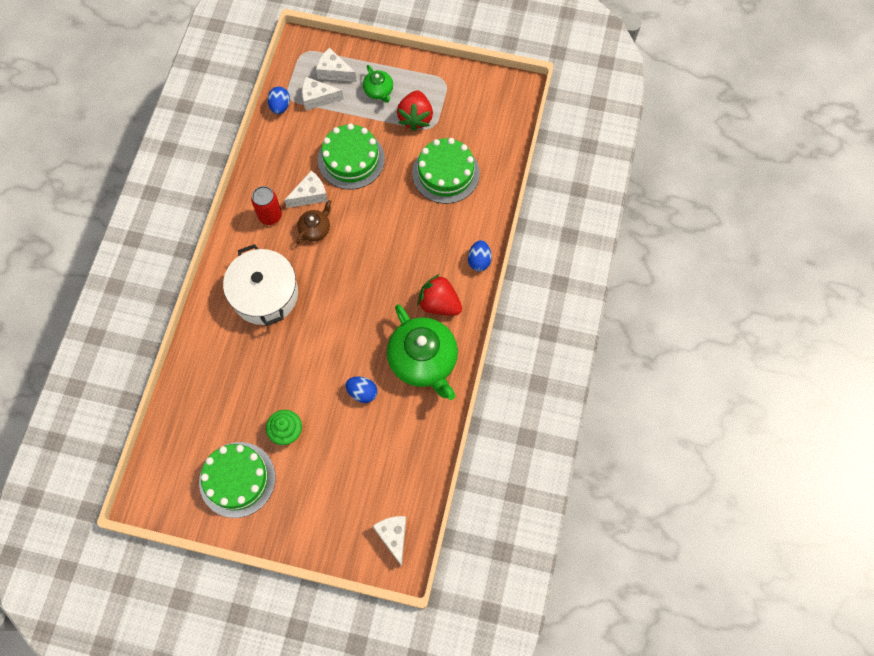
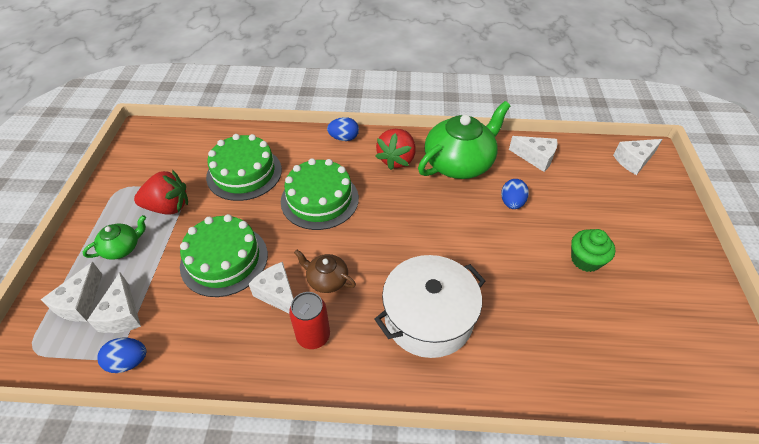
camera: 100 degrees left, 20 degrees down
green cake [199,442,275,518] -> green cake moved to [281,158,359,230]
none -> white cheese [509,136,557,172]

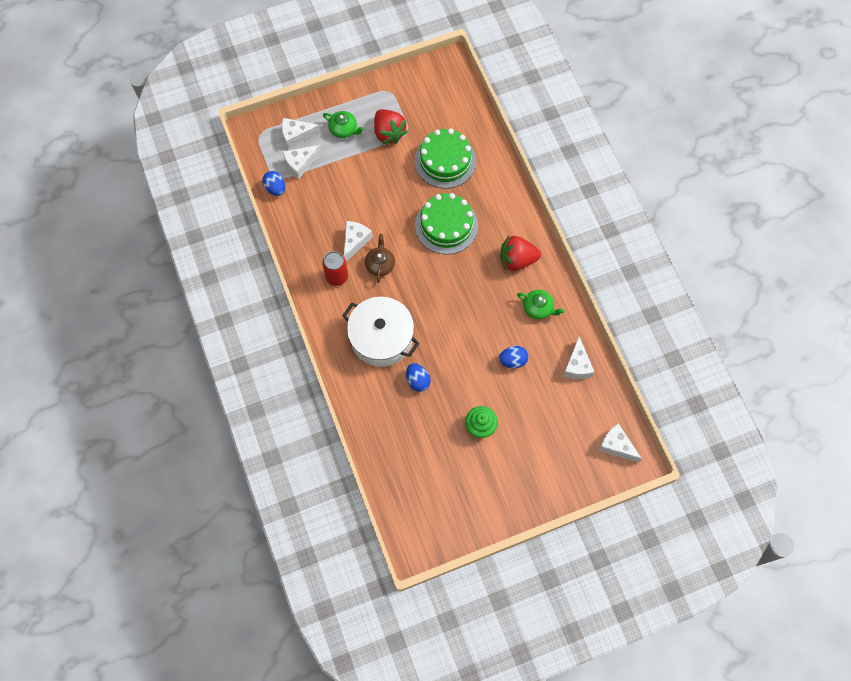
camera: 65 degrees right, 20 degrees up
green cake [180,214,268,297] -> none
blue egg [327,117,359,141] -> blue egg moved to [406,363,430,392]
green teapot [418,101,511,179] -> green teapot [517,290,565,319], size x0.49

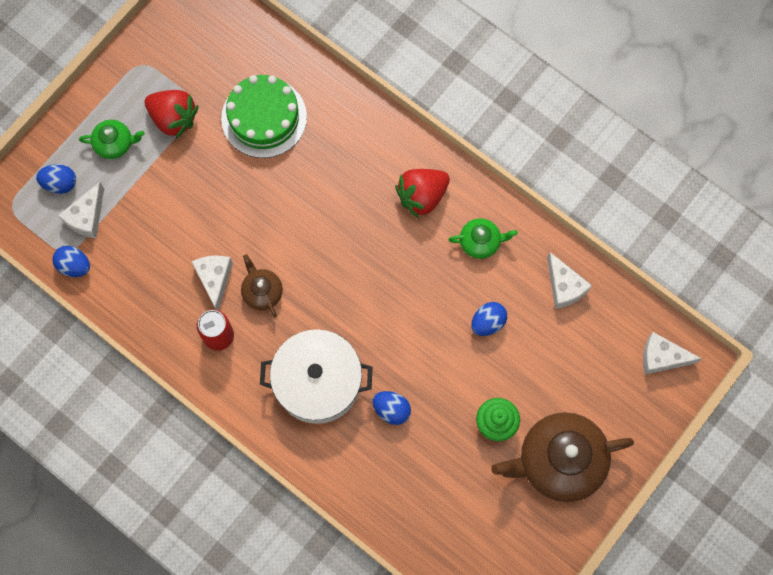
camera: 30 degrees left, 5 degrees up
white cheese [282,118,321,149] -> blue egg [36,164,76,194]
green cake [415,193,478,254] -> none
none -> brown teapot [491,412,634,502]

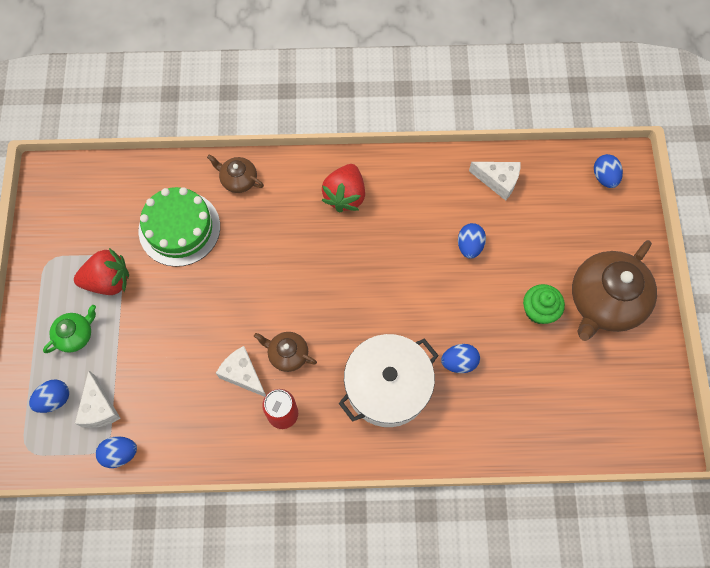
camera: 40 degrees left, 5 degrees down
green teapot [448,218,518,259] -> none
white cheese [643,332,702,375] -> blue egg [594,154,623,188]
none -> brown teapot [207,154,264,193]

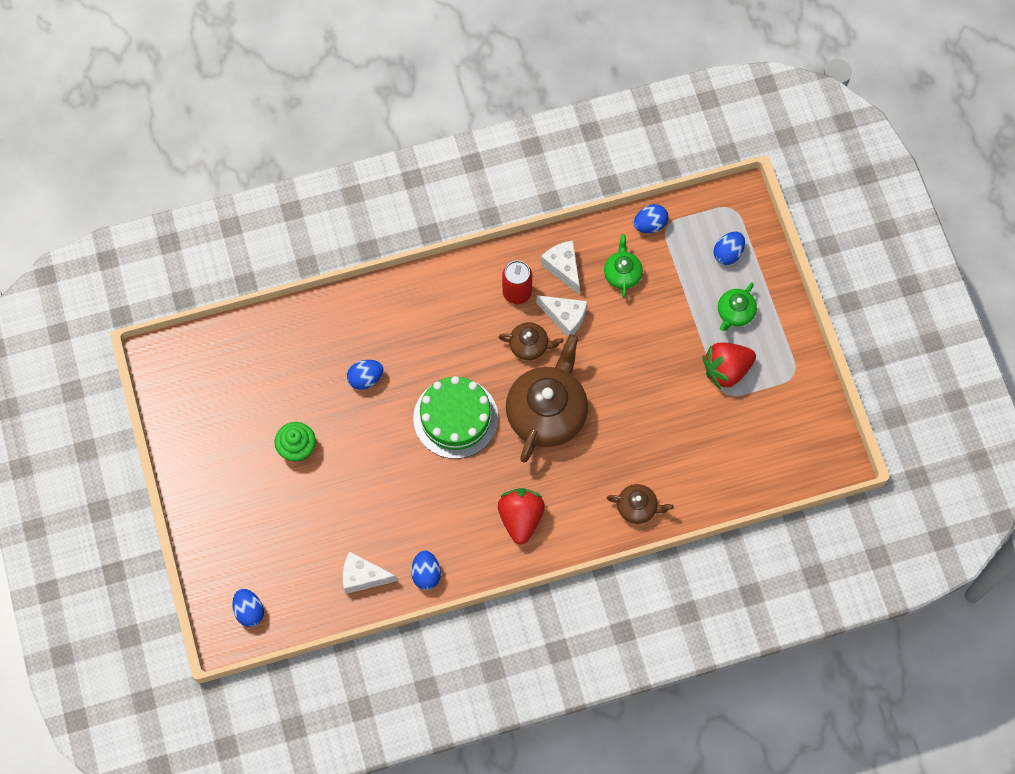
camera: 165 degrees right, 0 degrees up
white cheese [75,371,121,428] -> white cheese moved to [541,241,580,294]
green cake [139,187,220,267] -> green cake moved to [413,376,498,459]
white pot [338,334,439,427] -> none
blue egg [458,223,486,259] -> blue egg moved to [411,551,441,590]
brown teapot [572,240,657,341] -> brown teapot moved to [506,334,588,463]
none -> green teapot [604,234,643,298]

